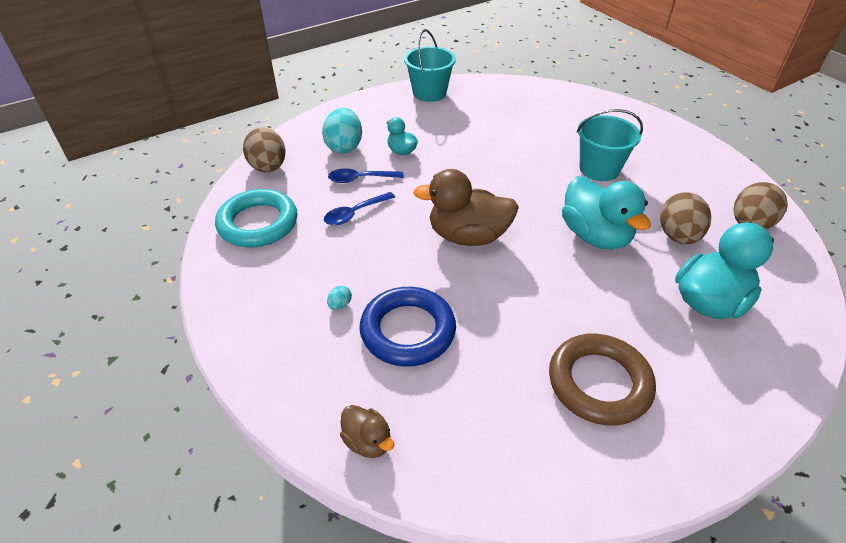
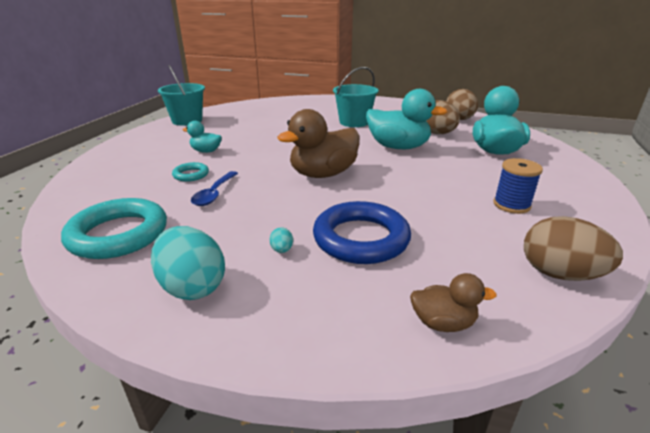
camera: 40 degrees left, 15 degrees down
brown egg [243,128,286,173] -> brown egg moved to [524,216,623,281]
turquoise egg [322,108,362,154] -> turquoise egg moved to [151,226,225,300]
blue spoon [328,168,404,183] -> turquoise ring [172,162,209,182]
brown ring [549,334,656,425] -> blue spool [493,158,543,214]

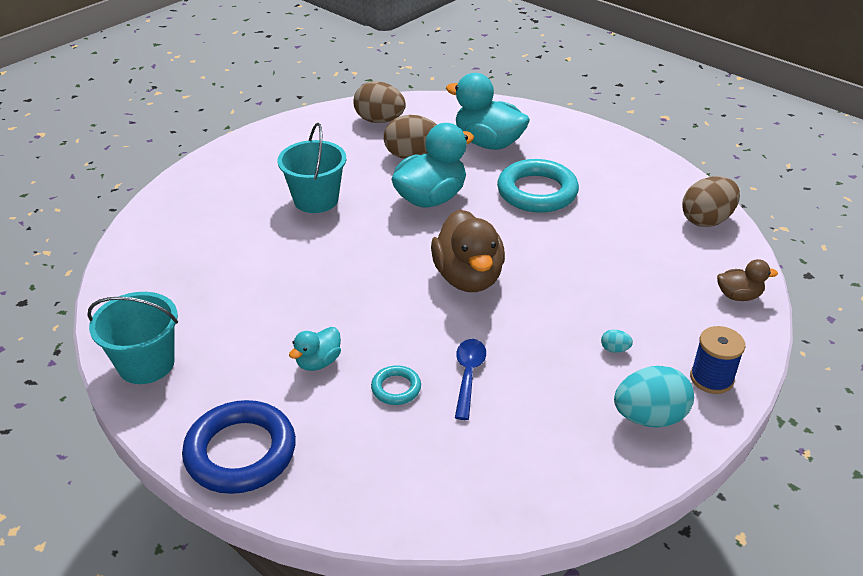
camera: 65 degrees left, 10 degrees up
turquoise ring [61,198,167,259] -> turquoise ring moved to [497,159,579,213]
blue spoon [191,171,238,206] -> blue spoon turned 120 degrees counterclockwise [455,339,486,420]
blue ring [313,201,411,264] -> blue ring moved to [182,400,296,494]
brown duck [410,273,497,332] -> brown duck turned 60 degrees clockwise [717,259,778,301]
blue spool [493,158,543,214] -> blue spool moved to [690,326,745,394]

